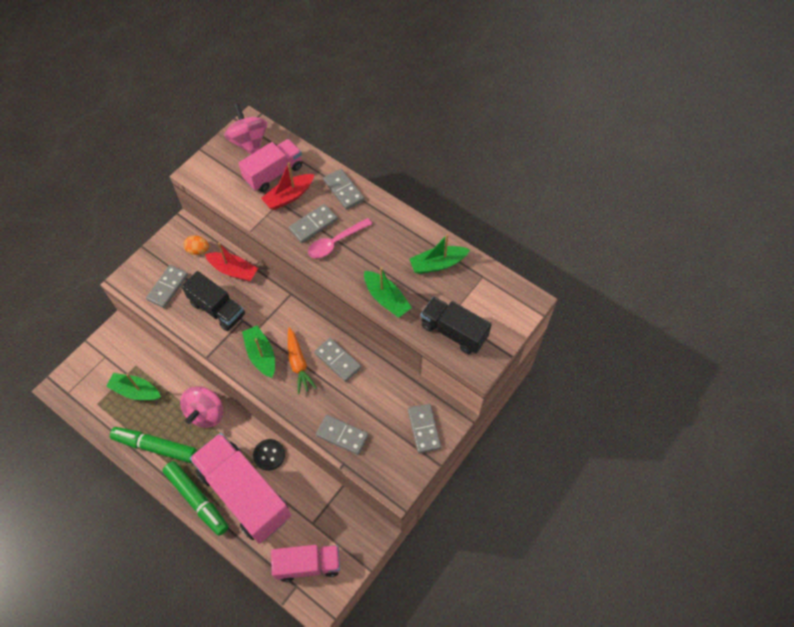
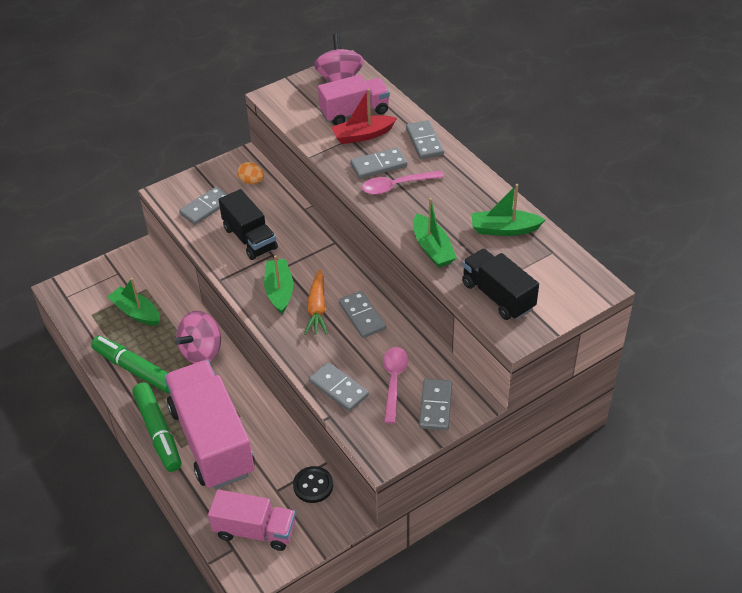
camera: 20 degrees right, 15 degrees down
red boat [205,242,258,281] -> none
black button [253,439,285,471] -> black button moved to [293,466,333,503]
none -> pink spoon [383,347,408,424]

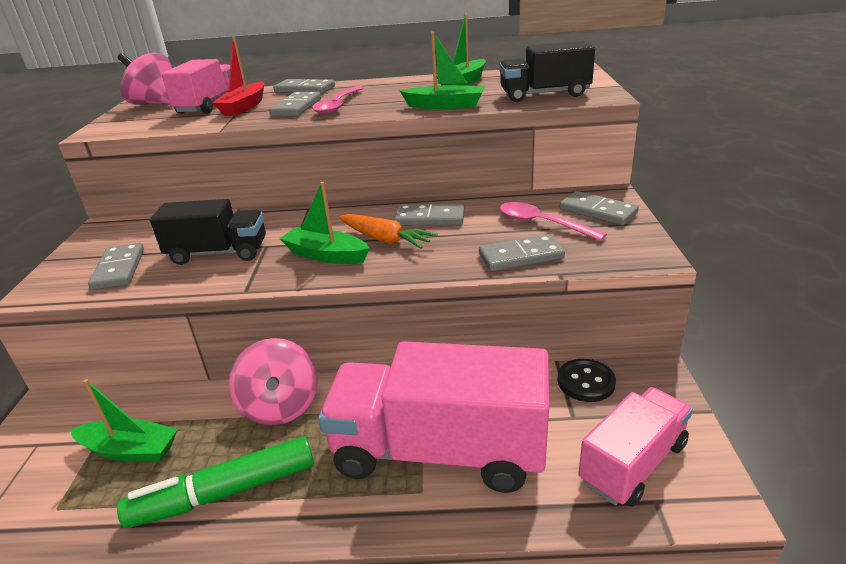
camera: 55 degrees left, 15 degrees down
green boat [107,278,160,326] -> green boat turned 150 degrees counterclockwise [70,379,178,462]
green marker [132,383,181,472] -> none
orange egg [237,162,264,184] -> none

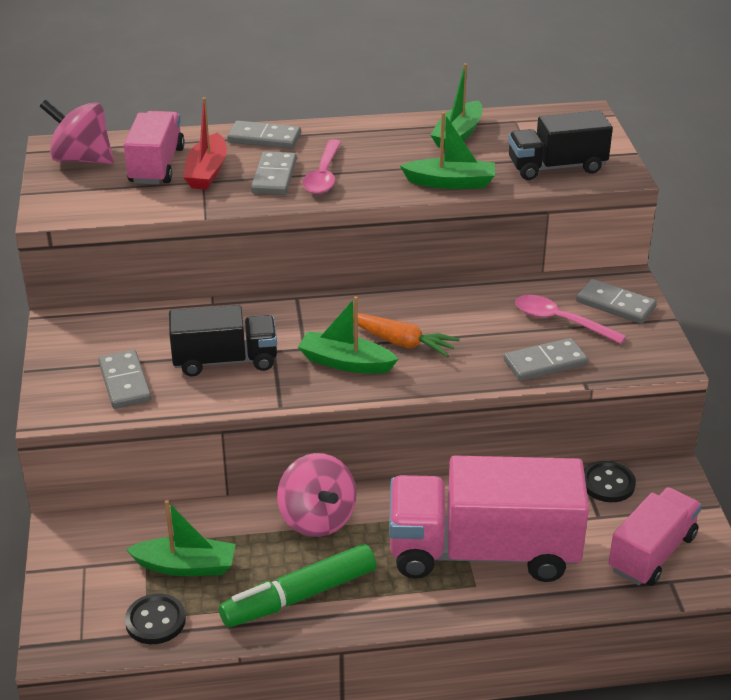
camera: 10 degrees left, 5 degrees up
grey domino [394,204,465,226] -> none
none -> black button [125,593,186,644]

